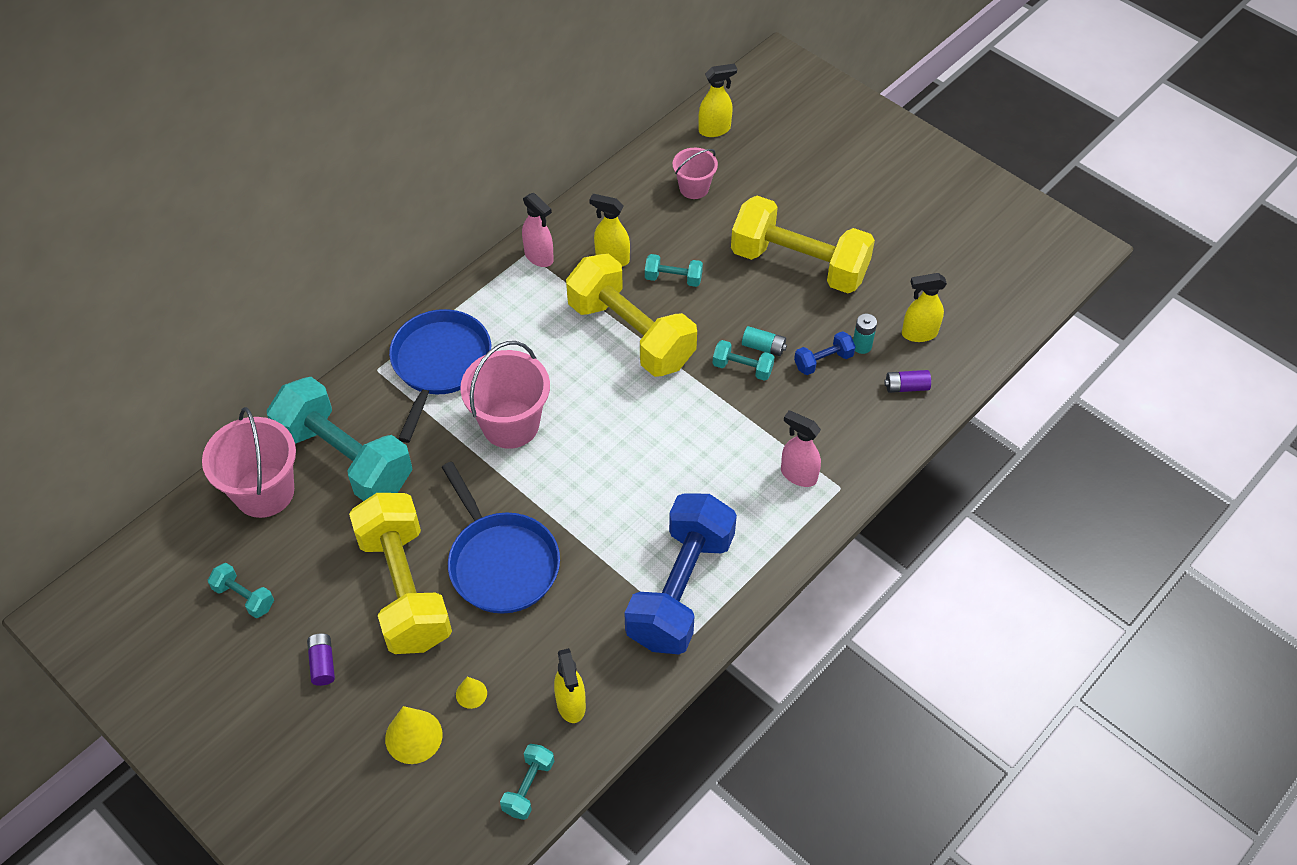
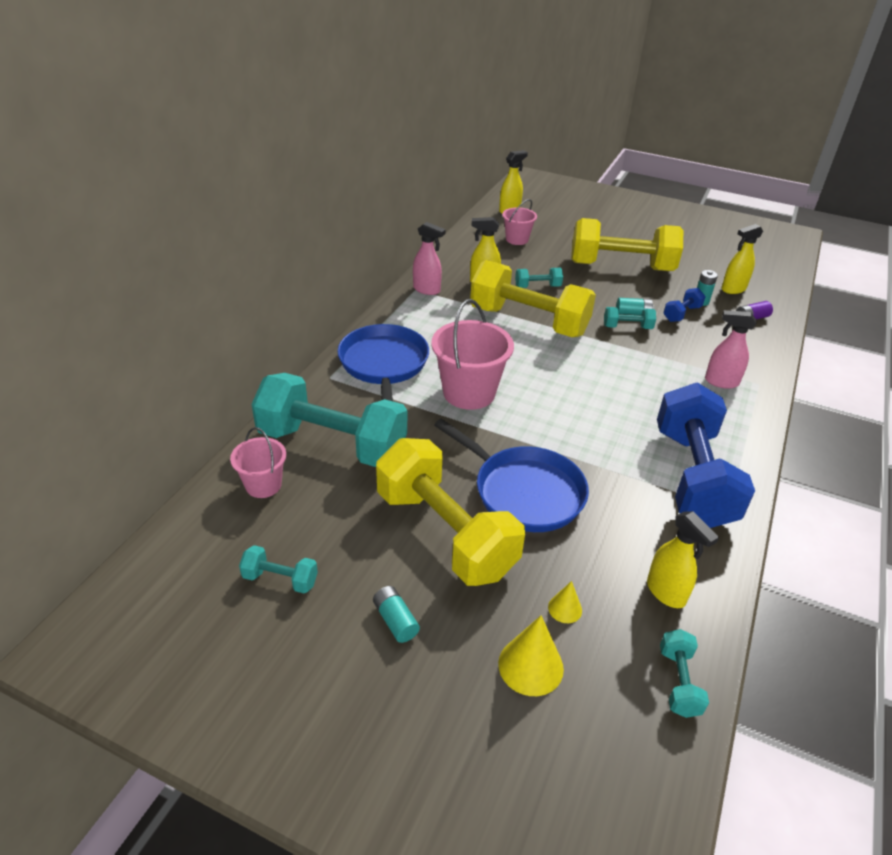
camera: 20 degrees left, 15 degrees down
pink bucket [202,407,296,518] -> pink bucket [230,427,286,498], size x0.58
purple battery [307,633,335,686] -> turquoise battery [373,586,420,643]

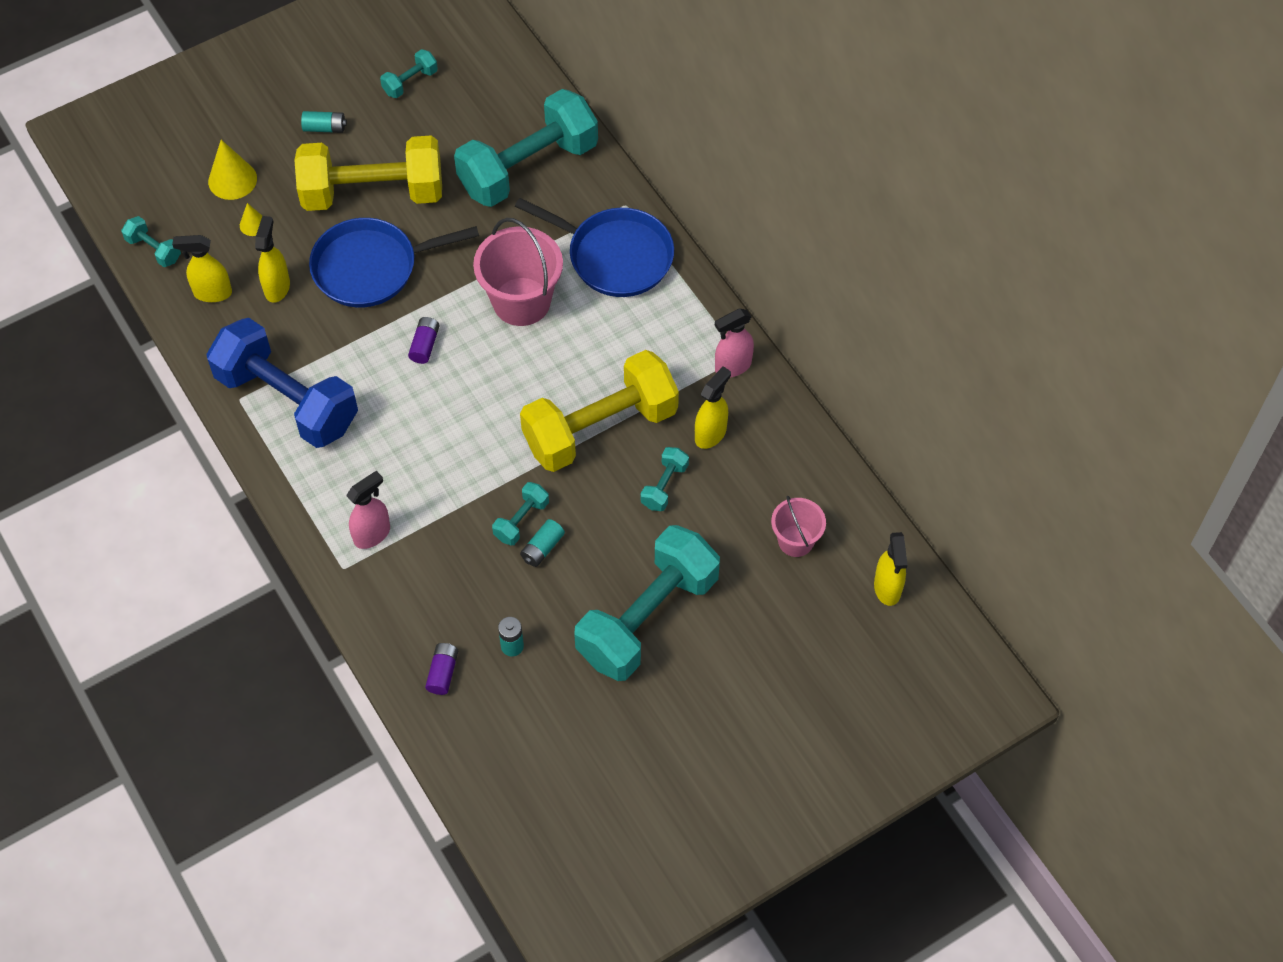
camera: 125 degrees right, 20 degrees up
pink bucket [230,427,286,498] -> none
yellow dumbbell [571,218,683,271] -> turquoise dumbbell [574,525,720,681]
blue dumbbell [664,288,706,322] -> none
yellow spray bottle [722,224,763,294] -> yellow spray bottle moved to [255,216,290,303]
none -> purple battery [408,317,440,364]

